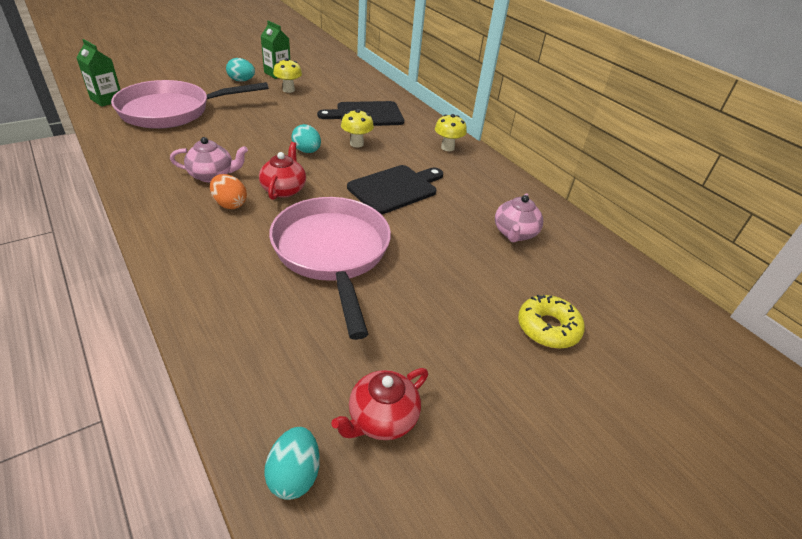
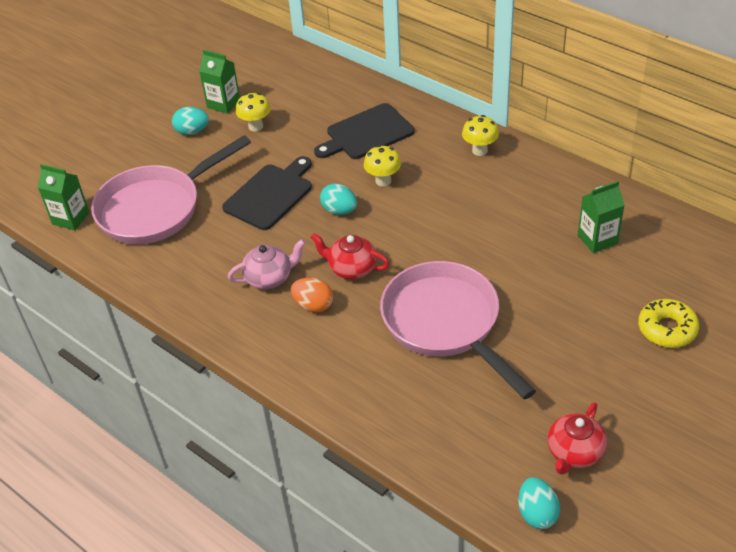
camera: 10 degrees left, 5 degrees up
red teapot [259,142,306,200] -> red teapot turned 60 degrees counterclockwise [310,233,390,279]
black cutting board [347,165,443,214] -> black cutting board moved to [222,156,312,230]
pink teapot [495,193,543,243] -> green carton [578,181,625,253]

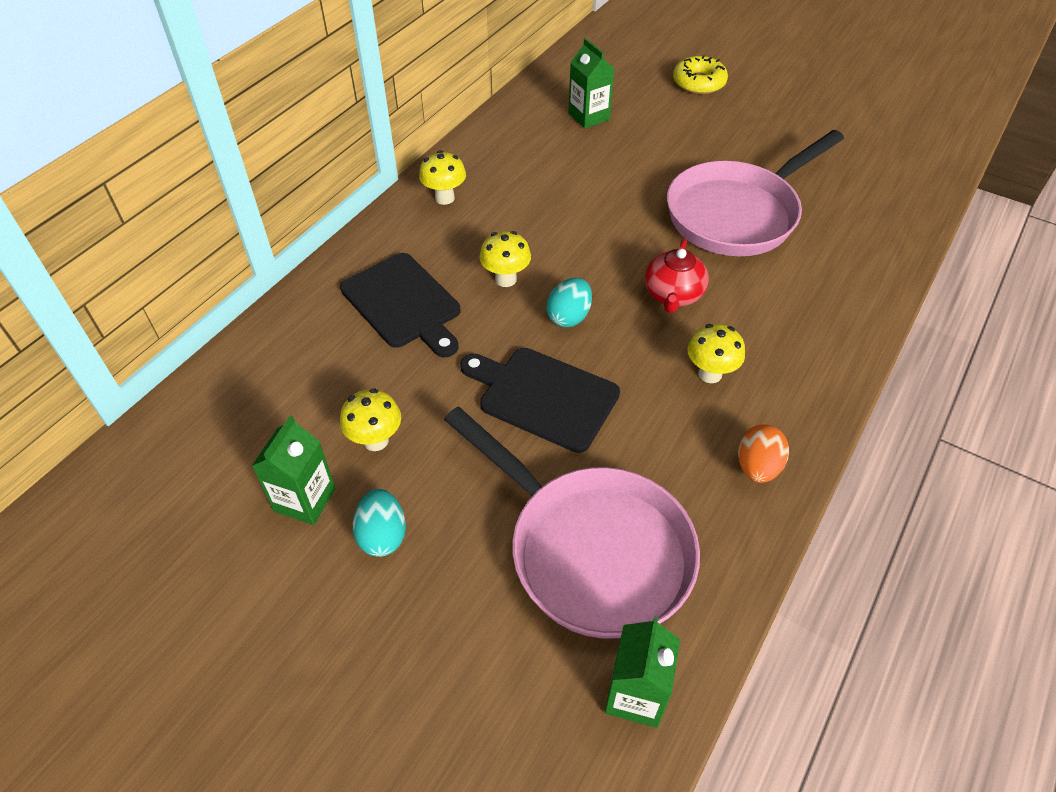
camera: 100 degrees left, 5 degrees up
pink teapot [228,239,306,289] -> yellow mushroom [688,324,745,383]
orange egg [291,278,333,312] -> orange egg moved to [738,425,789,483]
turquoise egg [518,477,560,529] -> none
red teapot [548,402,607,475] -> none

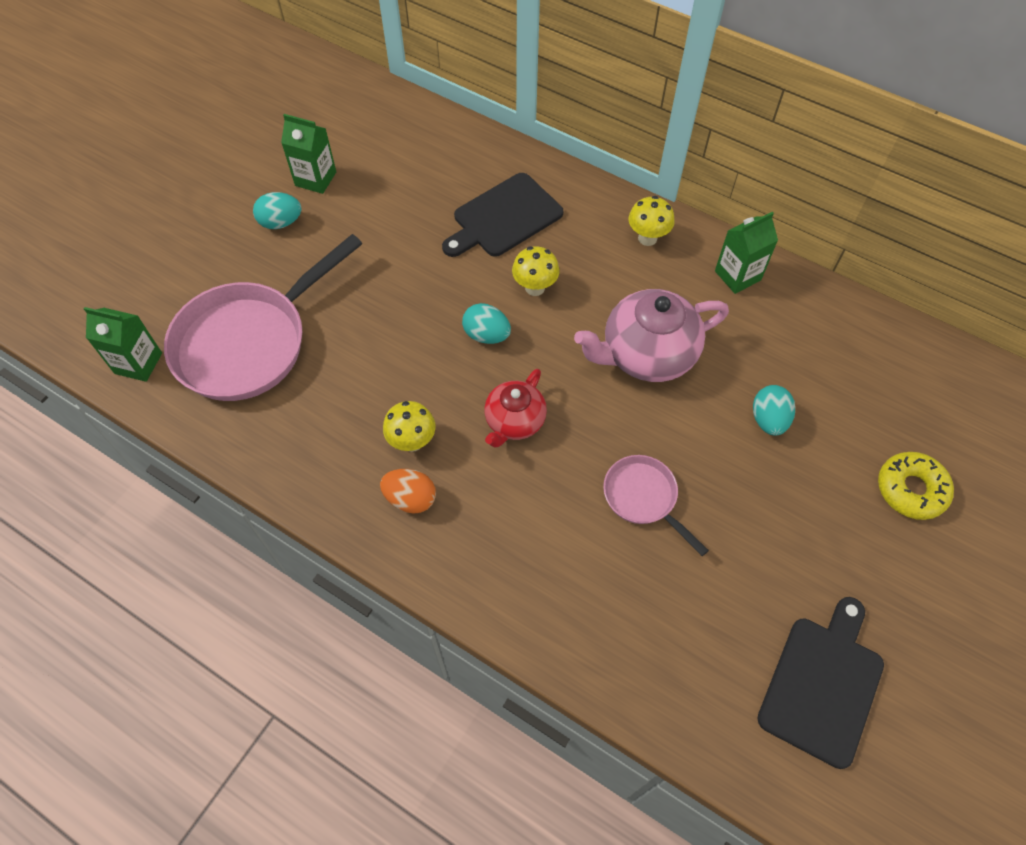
camera: 90 degrees right, 10 degrees up
yellow mushroom [340,389,401,451] -> none
black cutting board [460,348,620,453] -> black cutting board moved to [757,597,884,769]
green carton [568,38,614,129] -> green carton moved to [715,212,778,294]
red teapot [645,239,709,313] -> red teapot turned 75 degrees counterclockwise [484,369,547,448]
pink pan [667,130,844,256] -> pink pan [603,455,709,556], size x0.50
orange egg [738,425,789,483] -> orange egg moved to [380,469,436,514]
none -> pink teapot [574,289,729,382]
none -> turquoise egg [753,385,795,435]

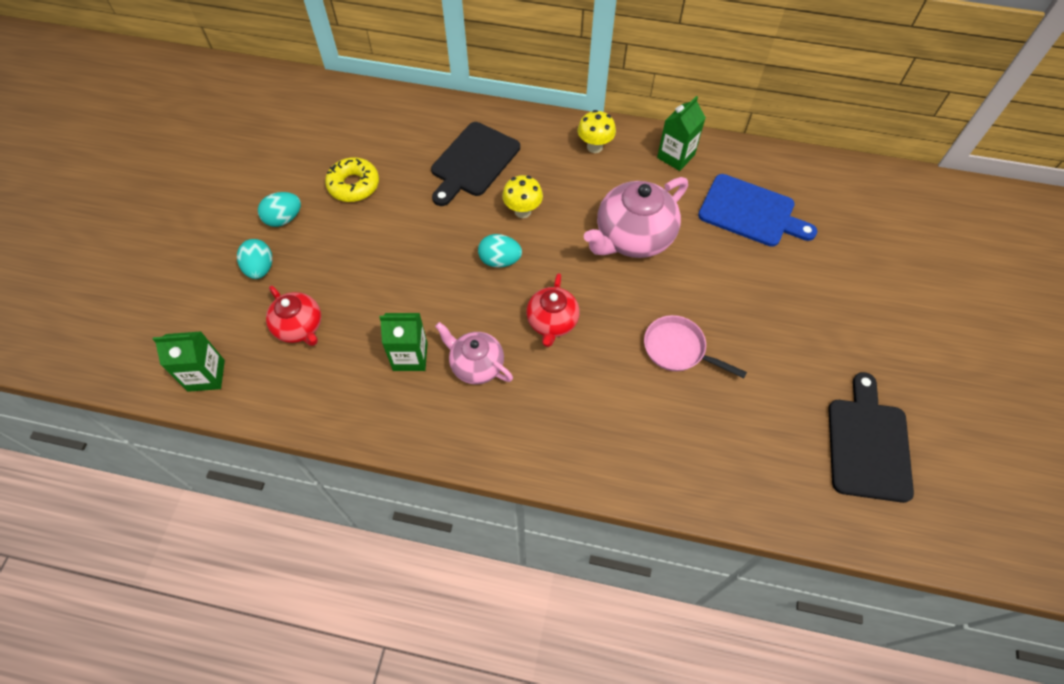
camera: 20 degrees left, 0 degrees up
pink pan [164,234,362,401] -> red teapot [266,286,321,346]
green carton [281,114,336,194] -> green carton moved to [379,313,428,371]
orange egg [380,469,436,514] -> none
yellow mushroom [383,401,436,452] -> pink teapot [435,322,513,384]
turquoise egg [753,385,795,435] -> turquoise egg moved to [237,239,272,279]
yellow donut [878,452,954,520] -> yellow donut moved to [325,157,379,202]
none -> blue cutting board [698,174,817,247]

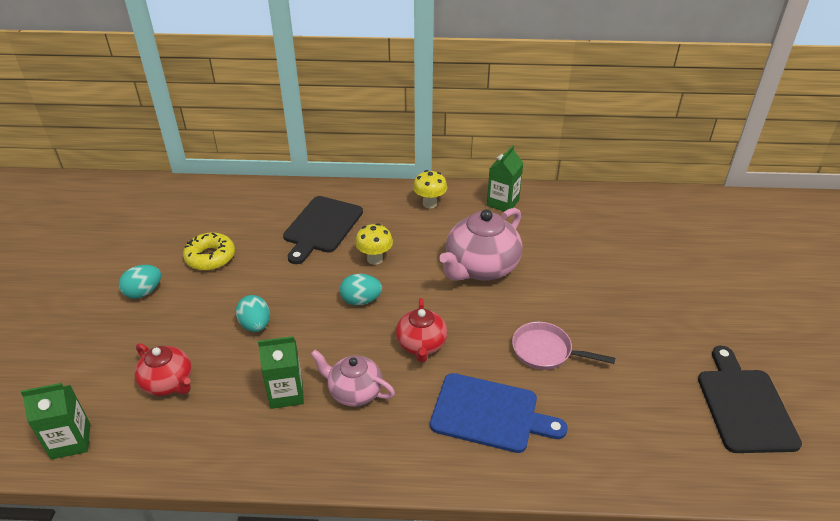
camera: 10 degrees left, 20 degrees down
turquoise egg [237,239,272,279] -> turquoise egg moved to [236,295,270,332]
blue cutting board [698,174,817,247] -> blue cutting board moved to [430,373,568,453]

